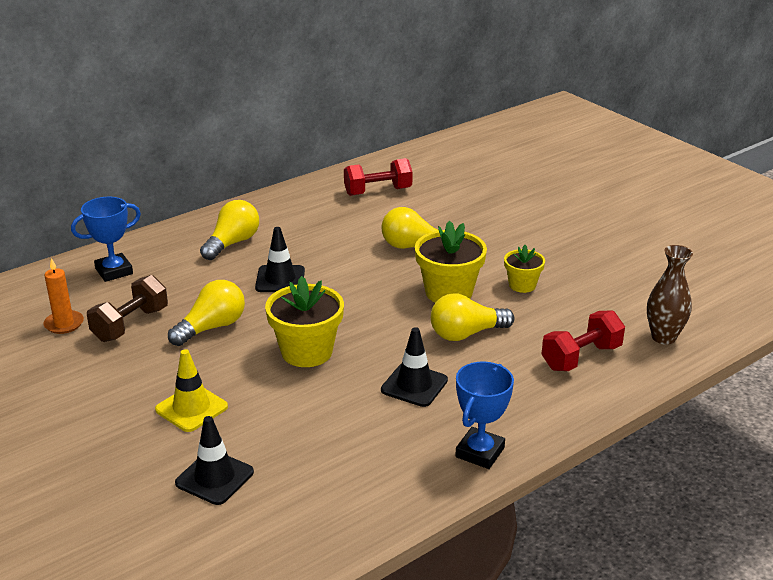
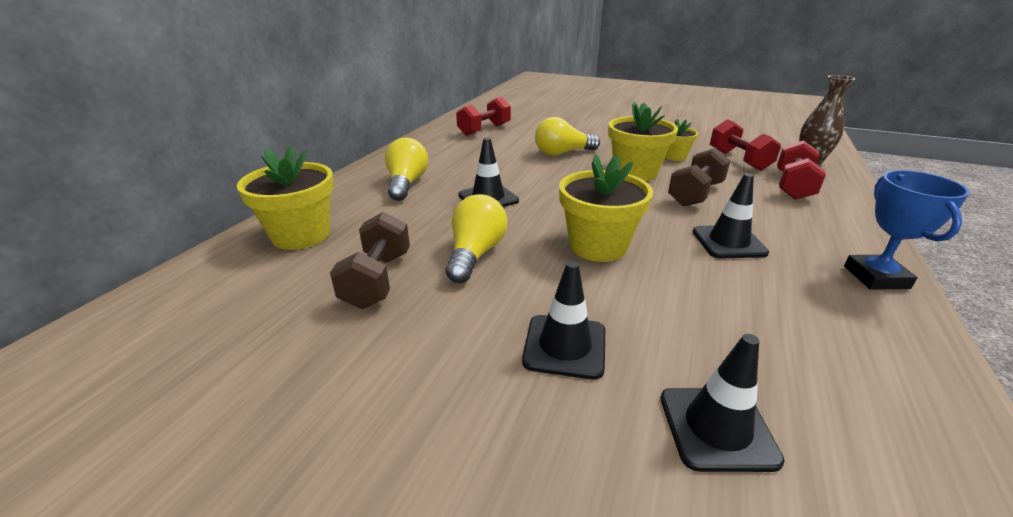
camera: 30 degrees left, 0 degrees up
orange candle [44,258,84,334] -> none
blue trophy [71,197,141,282] -> yellow flower pot [237,146,334,250]
yellow traffic cone [155,349,228,432] -> black traffic cone [522,261,605,380]
yellow light bulb [431,294,514,341] -> brown dumbbell [668,148,730,206]
none -> red dumbbell [710,119,781,171]

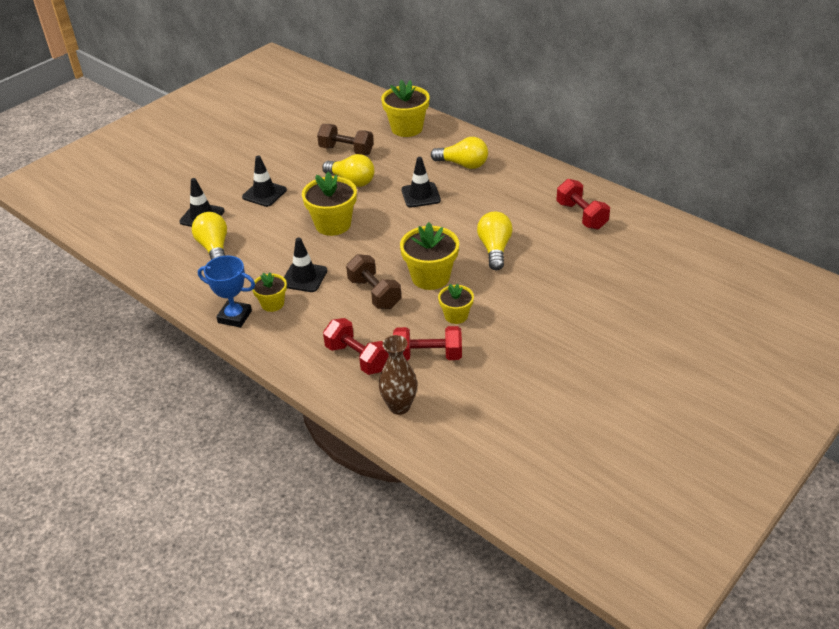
camera: 110 degrees right, 10 degrees up
none -> yellow light bulb [192,212,227,260]
none -> yellow flower pot [252,272,287,312]

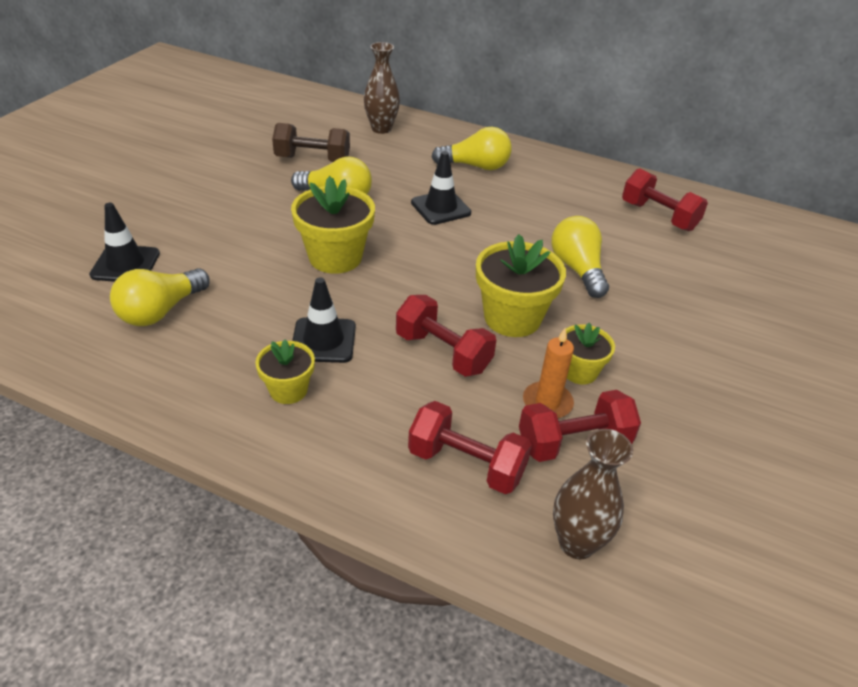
camera: 20 degrees left, 0 degrees up
yellow light bulb [192,212,227,260] -> yellow light bulb turned 105 degrees counterclockwise [110,268,210,326]
blue trophy [198,256,255,328] -> none
black traffic cone [242,156,287,207] -> none
brown dumbbell [346,254,401,309] -> red dumbbell [396,295,496,377]
yellow flower pot [381,80,430,137] -> brown vase [364,42,400,134]
none -> orange candle [523,328,574,418]

